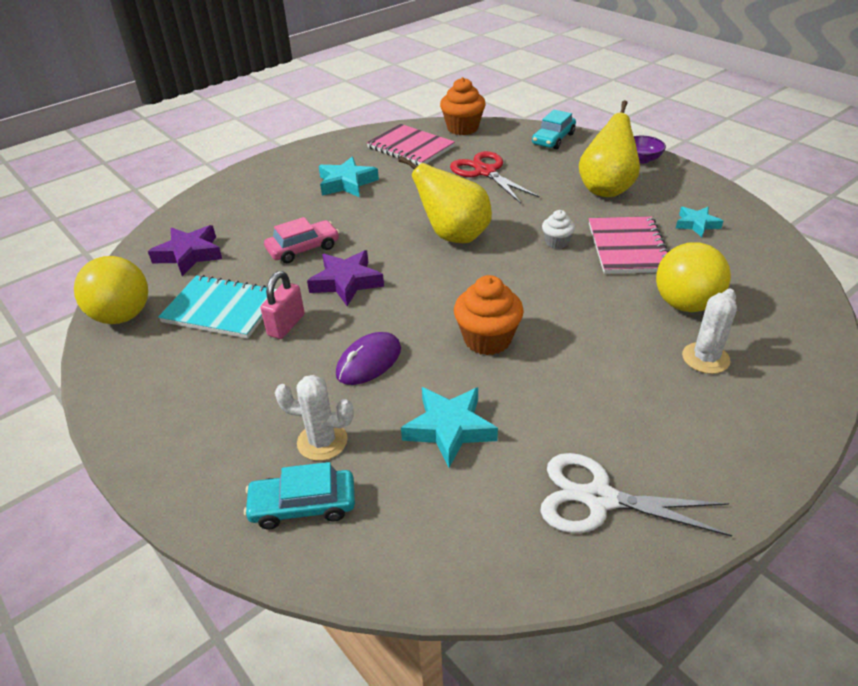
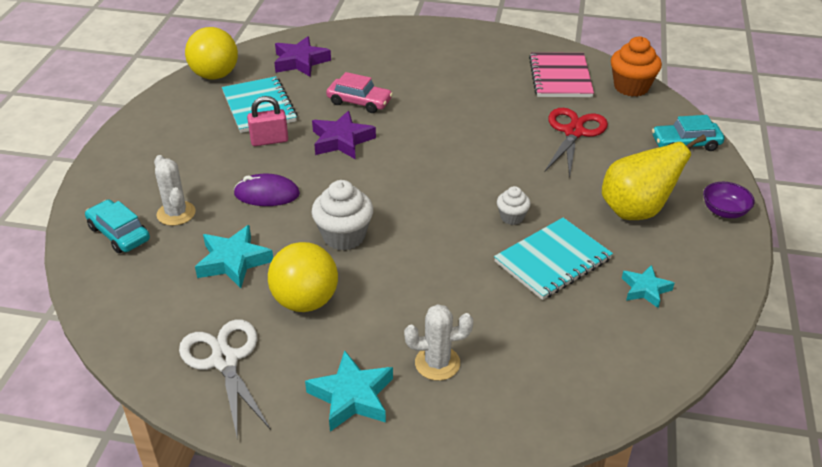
camera: 50 degrees right, 0 degrees up
turquoise star [319,157,379,197] -> turquoise star moved to [305,350,393,431]
yellow pear [398,156,492,243] -> none
orange cupcake [454,275,524,355] -> white cupcake [311,180,373,250]
pink notebook [589,216,669,274] -> turquoise notebook [494,218,613,300]
yellow ball [656,242,731,312] -> yellow ball moved to [268,242,338,312]

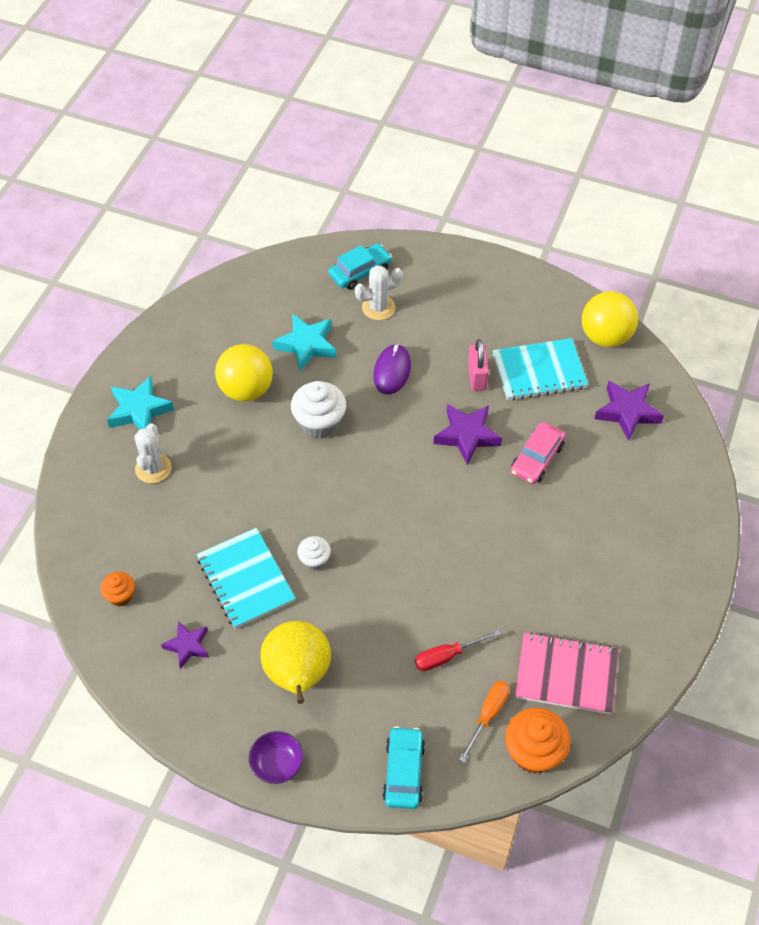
camera: 100 degrees right, 15 degrees up
white scissors [179,319,271,441] -> none
red scissors [545,108,608,179] -> red screwdriver [415,630,500,671]
turquoise star [622,265,674,308] -> purple star [161,621,209,669]
none -> orange cupcake [100,572,135,607]
none -> orange screwdriver [459,681,509,763]

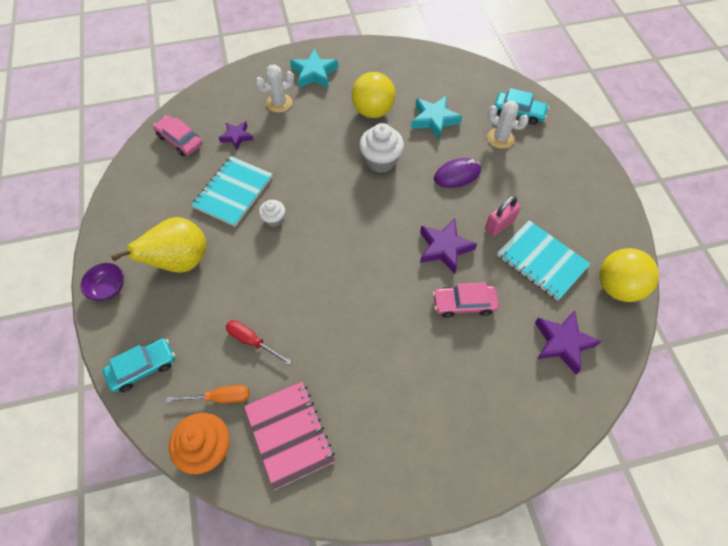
camera: 55 degrees right, 5 degrees up
orange cupcake [100,572,135,607] -> pink car [153,115,203,156]
purple star [161,621,209,669] -> purple star moved to [219,121,253,150]

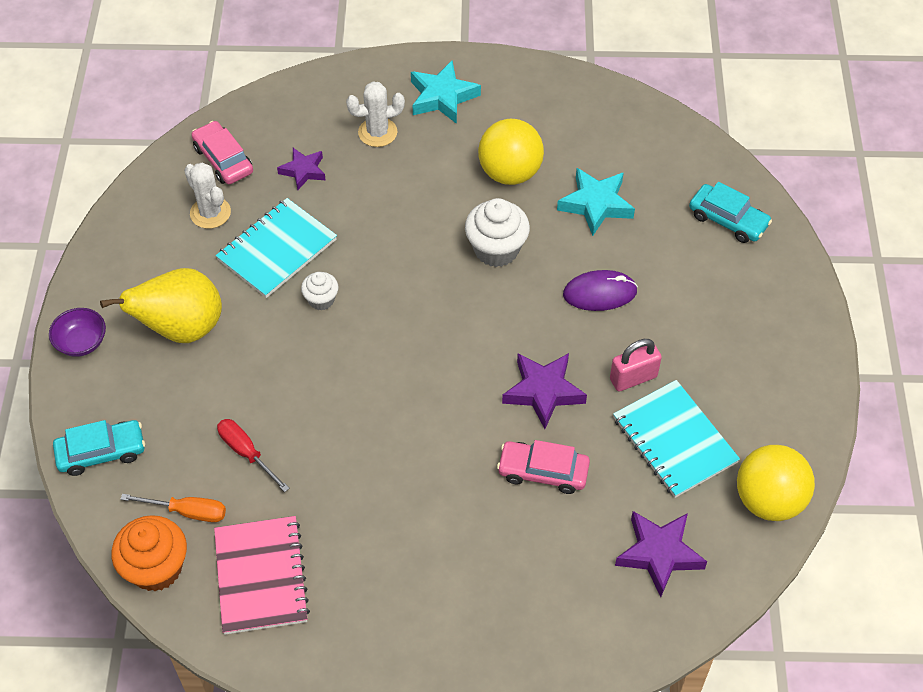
camera: 15 degrees right, 5 degrees down
white cactus [487,100,529,149] -> white cactus moved to [184,162,231,229]

